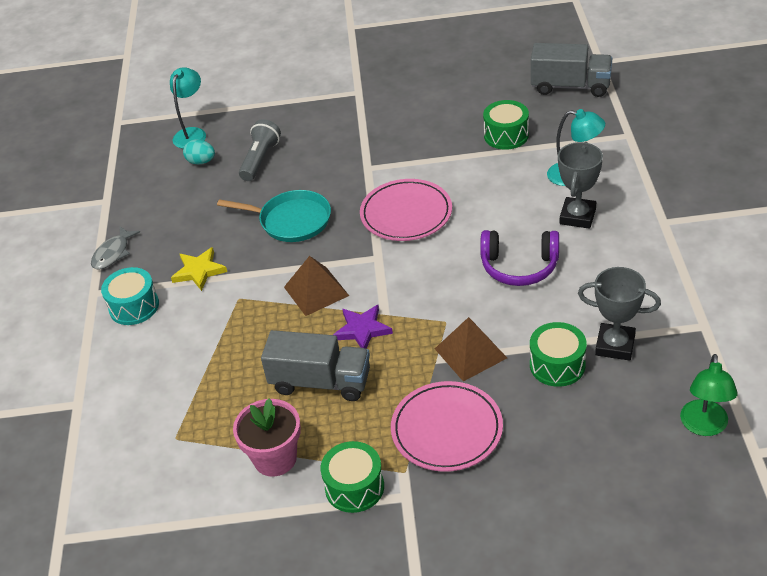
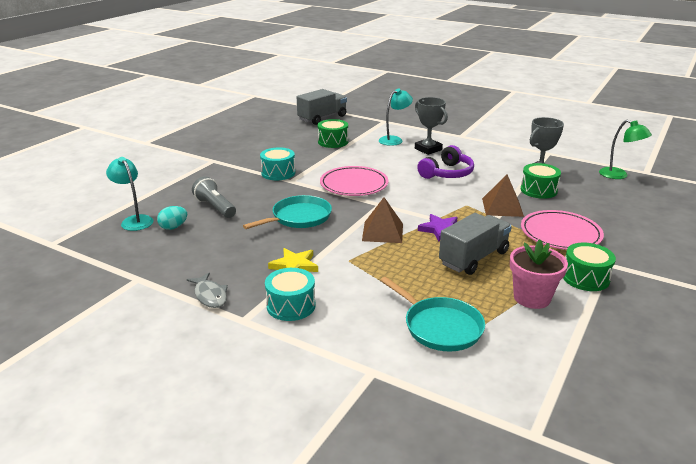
camera: 60 degrees left, 15 degrees down
none -> turquoise drum [260,147,295,180]
none -> turquoise pan [380,277,485,351]

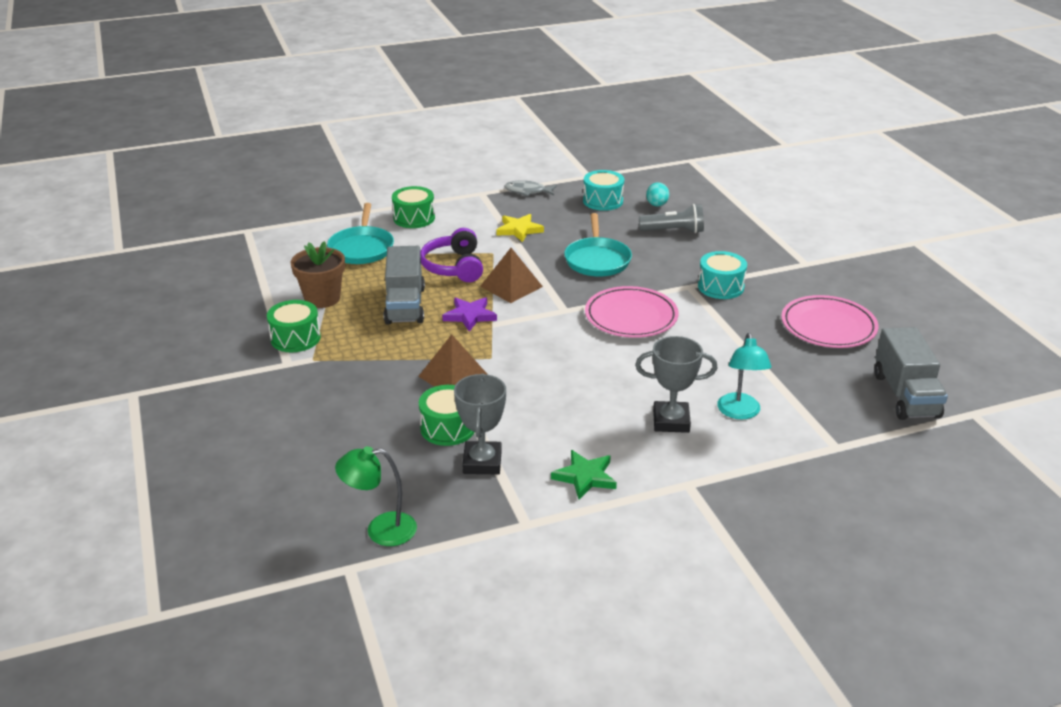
camera: 130 degrees right, 5 degrees up
turquoise lamp [106,157,154,231] -> none
turquoise drum [265,268,316,321] -> turquoise drum moved to [583,170,624,211]
green drum [318,119,348,148] -> green drum moved to [392,186,435,228]
turquoise pan [380,277,485,351] -> turquoise pan turned 90 degrees counterclockwise [327,203,394,264]
purple headphones [417,145,474,179] -> purple headphones moved to [420,228,483,282]
pink flower pot [510,240,568,309] -> brown flower pot [290,241,345,308]
pink plate [521,210,604,250] -> pink plate moved to [781,295,878,348]
none -> green star [551,450,617,500]

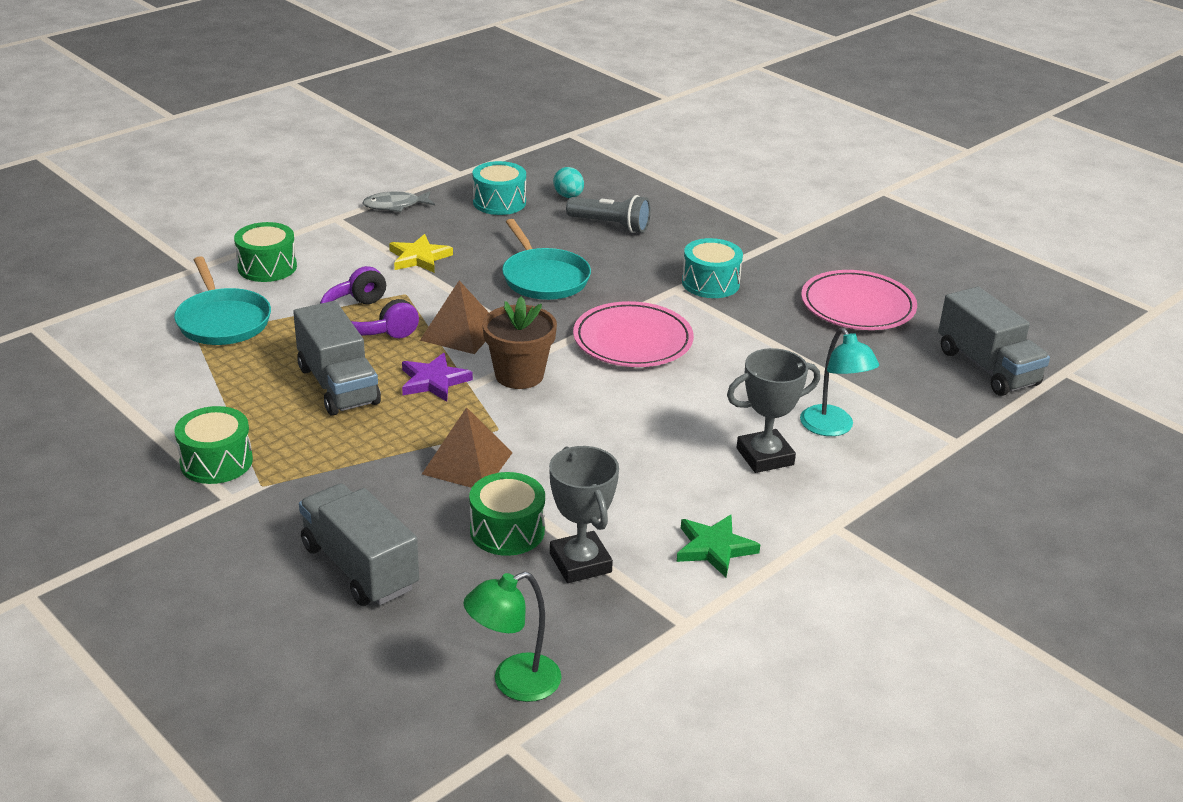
camera: 25 degrees left, 0 degrees up
brown flower pot [290,241,345,308] -> brown flower pot moved to [482,296,557,389]
grey flashlight [639,204,704,233] -> grey flashlight turned 45 degrees clockwise [566,195,651,233]
none -> grey truck [299,484,419,606]

